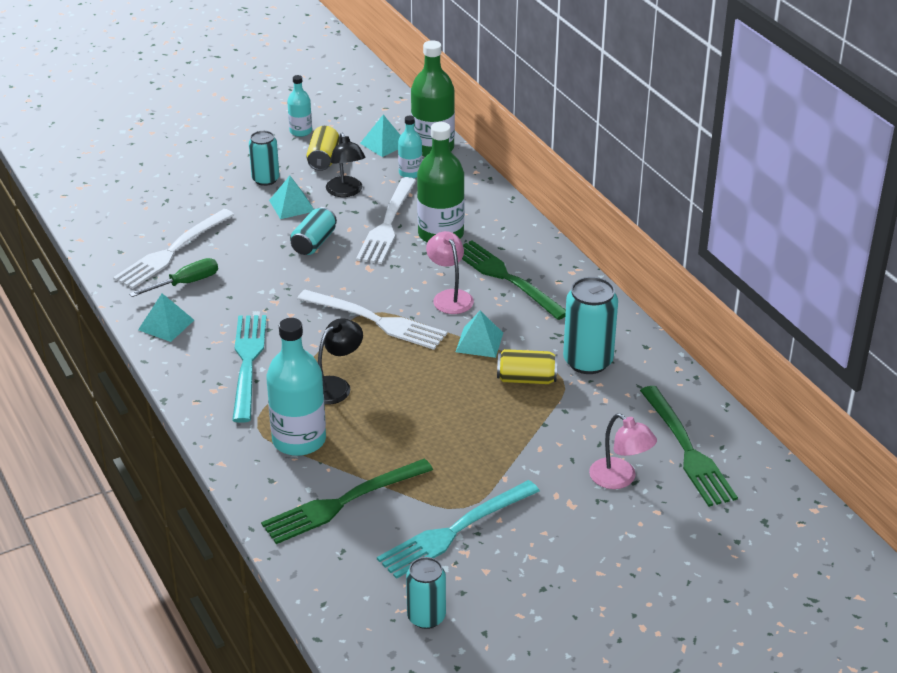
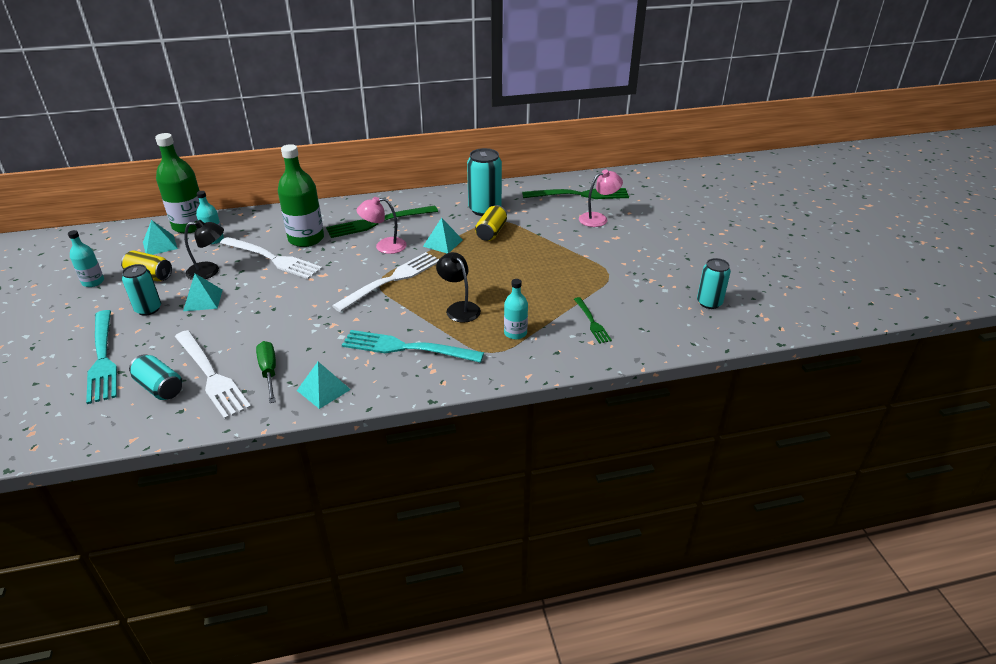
camera: 75 degrees left, 0 degrees up
green fork [261,459,433,544] -> green fork [574,297,612,344], size x0.54
turquoise bottle [266,318,326,456] -> turquoise bottle [504,279,528,339], size x0.54
turquoise can [290,207,337,255] -> turquoise can moved to [129,354,182,400]
turquoise fork [377,480,540,579] -> turquoise fork moved to [86,310,117,404]

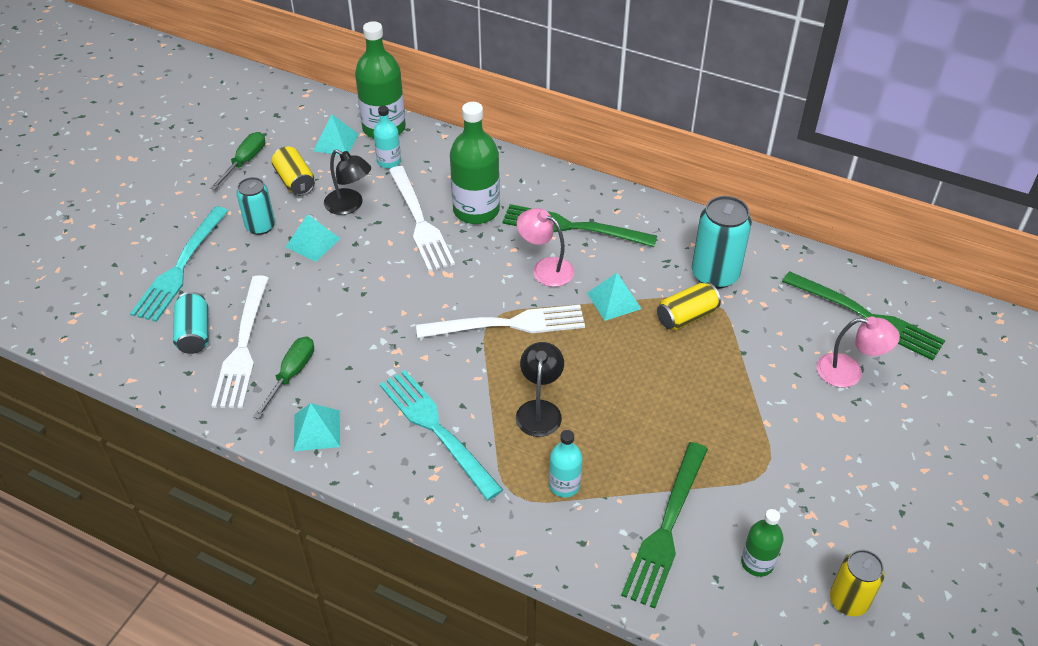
camera: 40 degrees right, 10 degrees up
turquoise bottle [68,230,104,287] -> green screwdriver [210,132,265,190]
green fork [574,297,612,344] -> green fork [621,442,708,609], size x1.84
turquoise can [697,258,731,309] -> yellow can [830,550,885,616]
none -> green bottle [741,509,784,577]

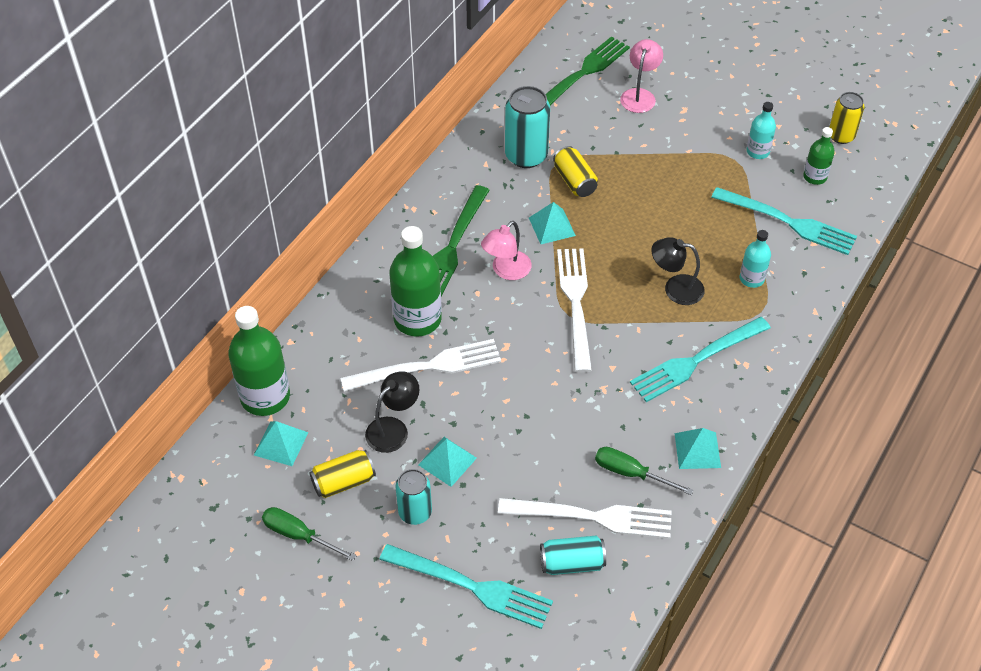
camera: 85 degrees left, 5 degrees up
turquoise bottle [373,106,401,168] -> turquoise bottle moved to [746,102,776,159]
green fork [621,442,708,609] -> turquoise fork [711,187,857,255]

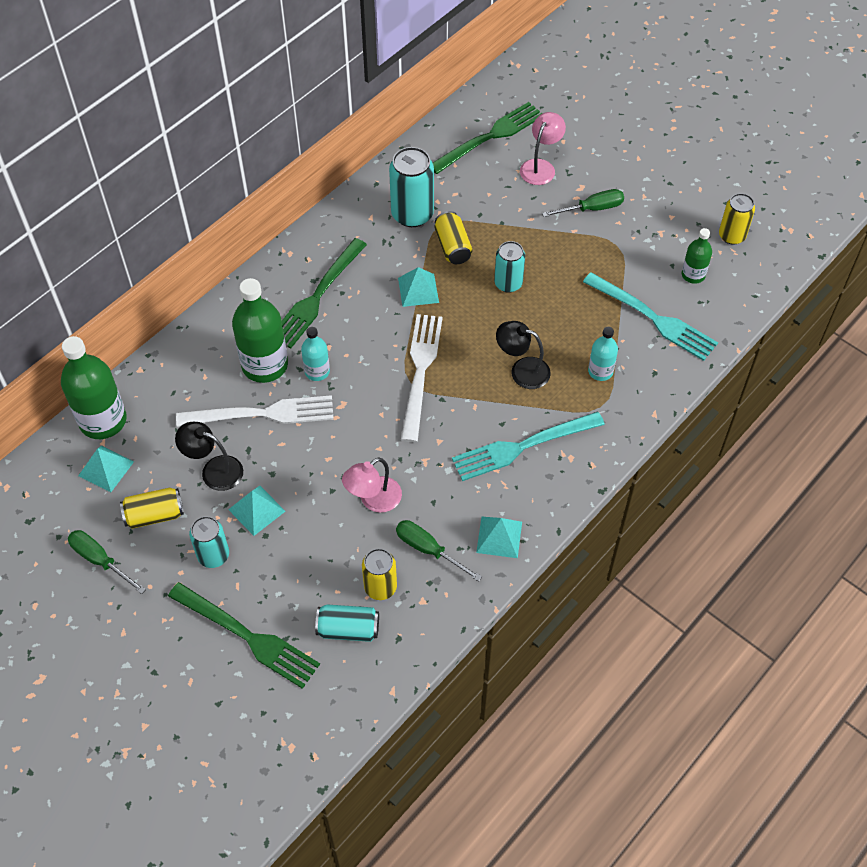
camera: 10 degrees right, 5 degrees up
black lamp [365,371,420,453] -> black lamp turned 120 degrees counterclockwise [175,422,243,491]
turquoise fork [379,544,553,629] -> green fork [168,582,320,689]
pink lamp [481,221,532,280] -> pink lamp moved to [342,457,402,513]
white fork [498,498,672,539] -> yellow can [362,548,397,600]
turquoise bottle [746,102,776,159] -> turquoise bottle moved to [301,327,330,381]
none -> turquoise can [494,241,525,293]
none -> green screwdriver [542,189,624,217]

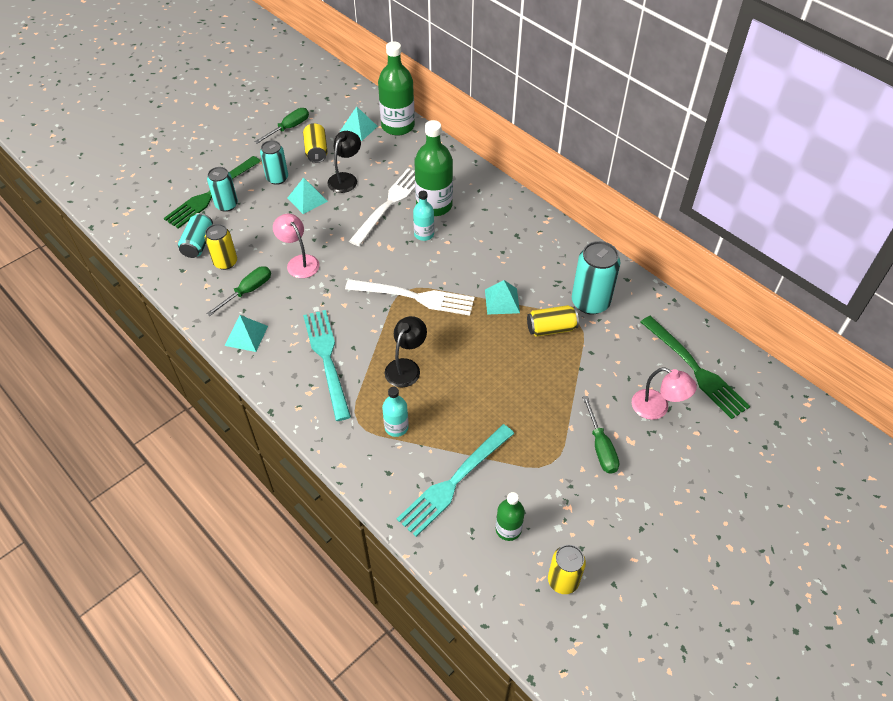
camera: 95 degrees right, 5 degrees down
white fork [176,395,334,427] -> white fork turned 150 degrees counterclockwise [349,168,415,246]
green fork [282,238,367,348] -> none
turquoise can [494,241,525,293] -> turquoise can moved to [207,167,238,212]

